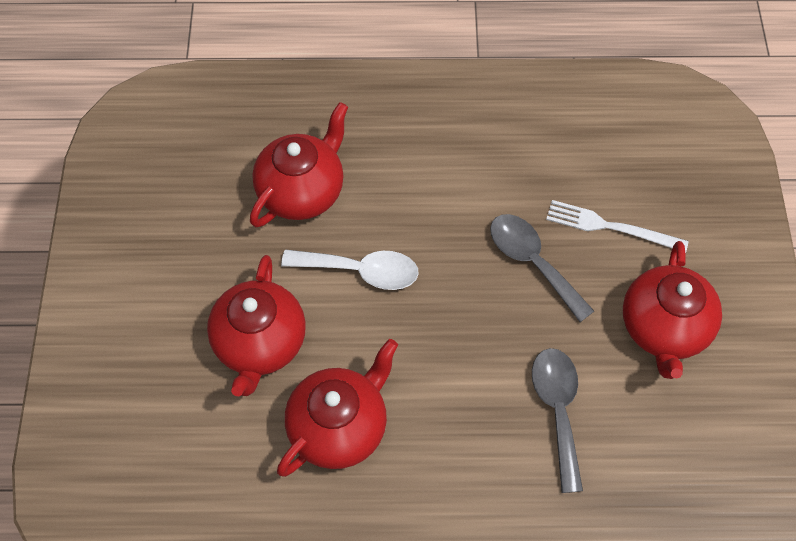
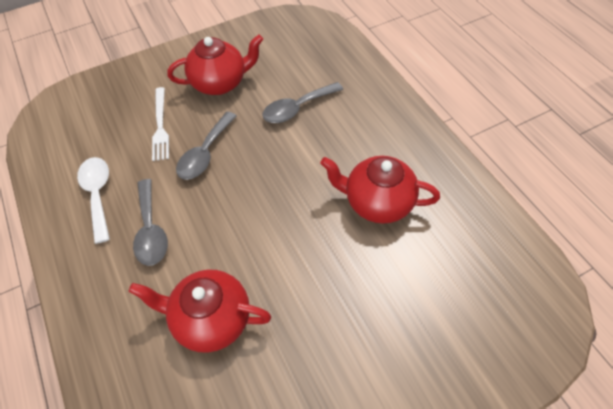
camera: 115 degrees left, 5 degrees down
red teapot [207,255,306,396] -> none
white spoon [281,249,419,290] -> white spoon moved to [77,157,110,244]
none -> grey spoon [133,179,168,266]

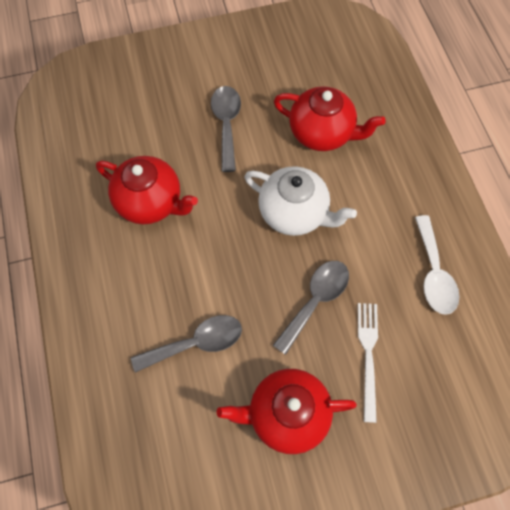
camera: 170 degrees left, 10 degrees up
grey spoon [133,179,168,266] -> grey spoon moved to [211,86,241,172]
none -> white teapot [244,166,357,236]

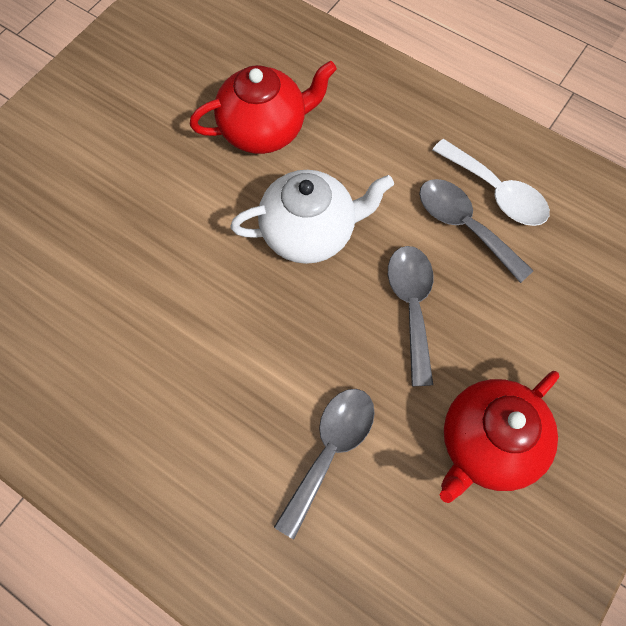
camera: 40 degrees left, 0 degrees up
red teapot [96,156,198,224] -> none
grey spoon [211,86,241,172] -> grey spoon moved to [419,179,534,283]
white fork [358,303,378,423] -> none

